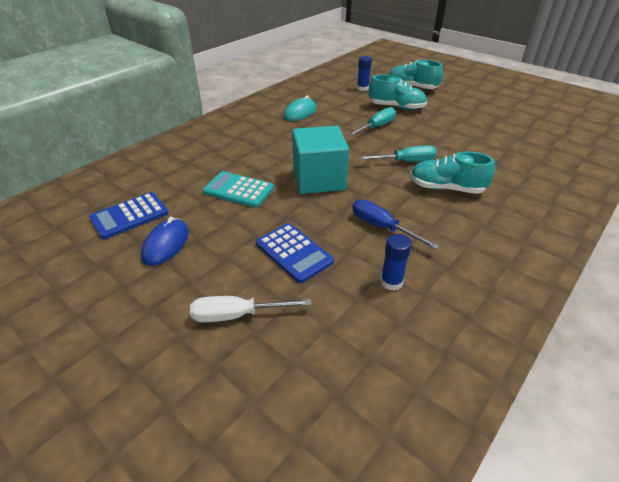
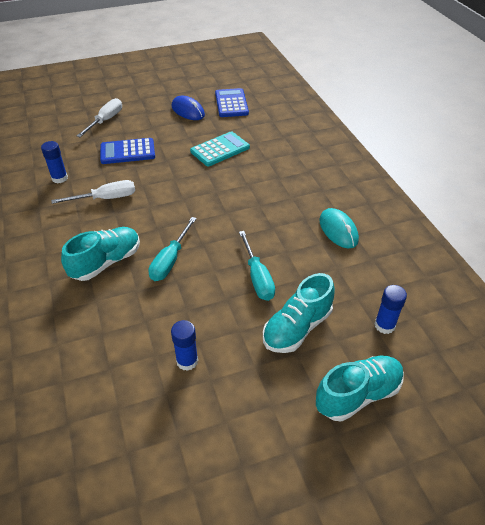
camera: 120 degrees right, 5 degrees up
turquoise cube [292,126,349,194] -> none
blue screwdriver [352,200,439,249] -> white screwdriver [51,180,135,204]
none -> blue glue stick [171,320,198,371]

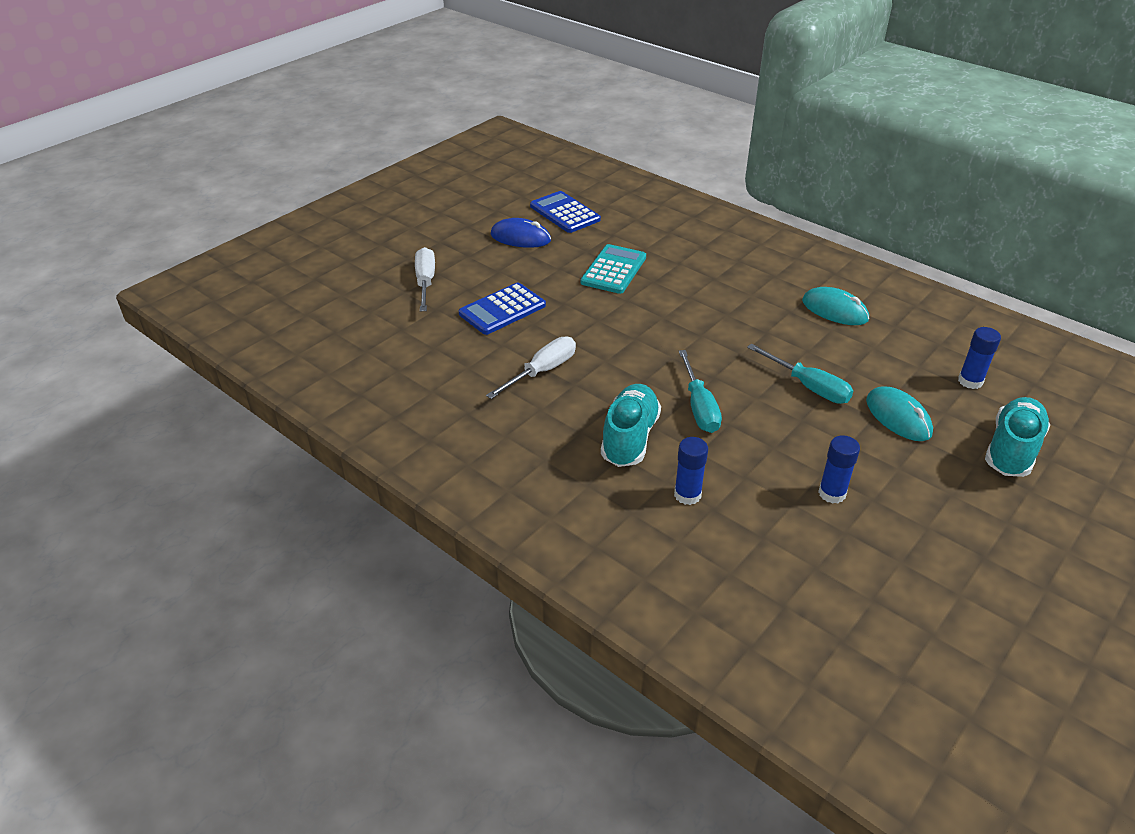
camera: 30 degrees left, 5 degrees down
blue glue stick [41,141,68,183] -> blue glue stick moved to [674,437,708,505]
turquoise shoe [263,273,335,353] -> turquoise mouse [866,386,933,441]

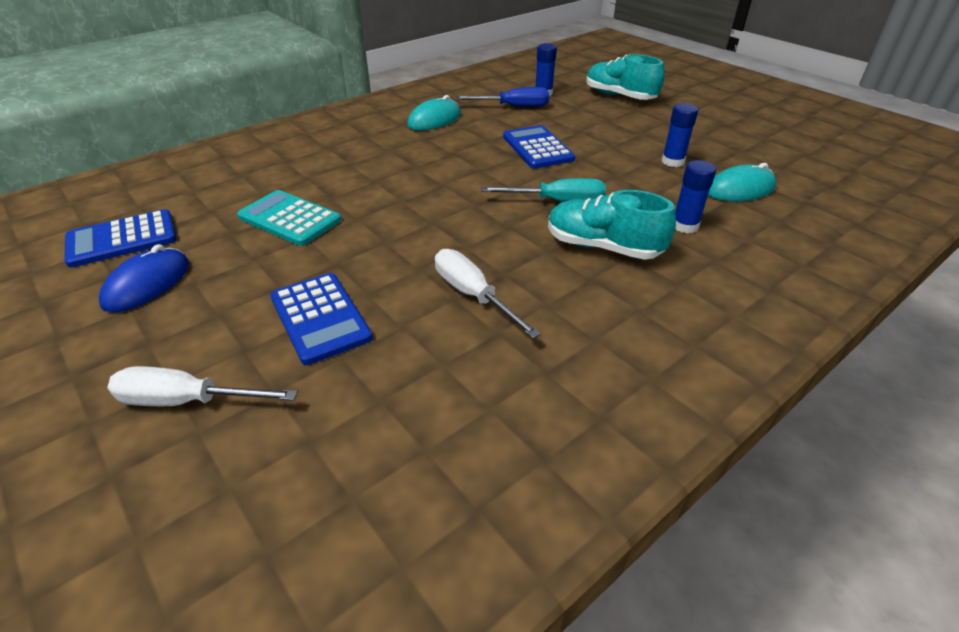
camera: 80 degrees left, 0 degrees up
turquoise screwdriver [747,344,853,404] -> blue calculator [503,125,575,169]
turquoise mouse [866,386,933,441] -> turquoise mouse moved to [708,163,776,201]
none -> blue screwdriver [455,87,549,107]

